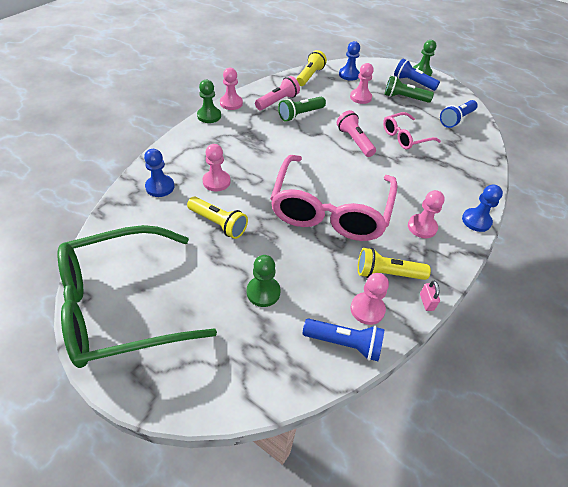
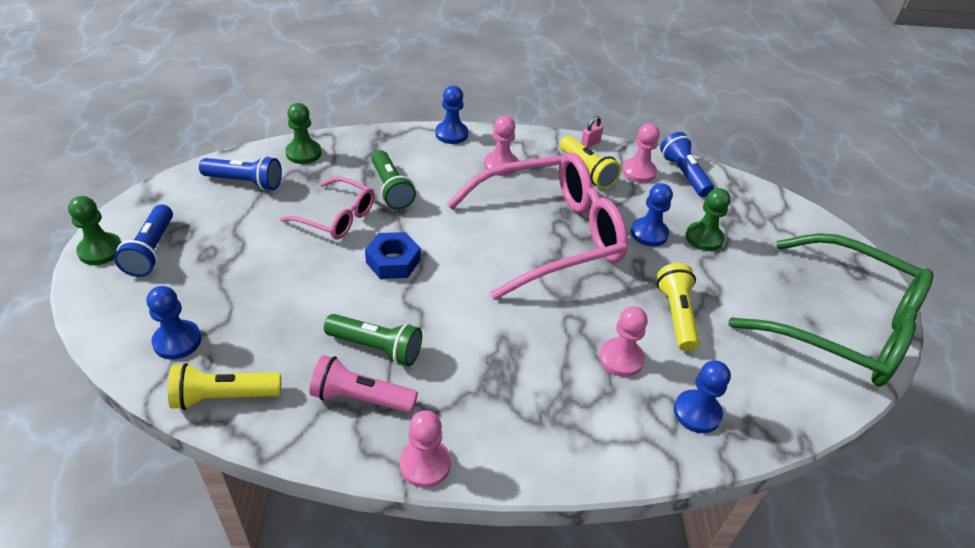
camera: 125 degrees left, 5 degrees down
green pawn [197,80,221,123] -> green pawn moved to [285,103,322,164]
pink flashlight [337,110,376,157] -> blue nut [365,232,420,279]
pink pawn [350,63,374,104] -> none
green flashlight [384,76,434,103] -> green flashlight moved to [371,150,416,210]
none -> blue pawn [631,183,673,247]

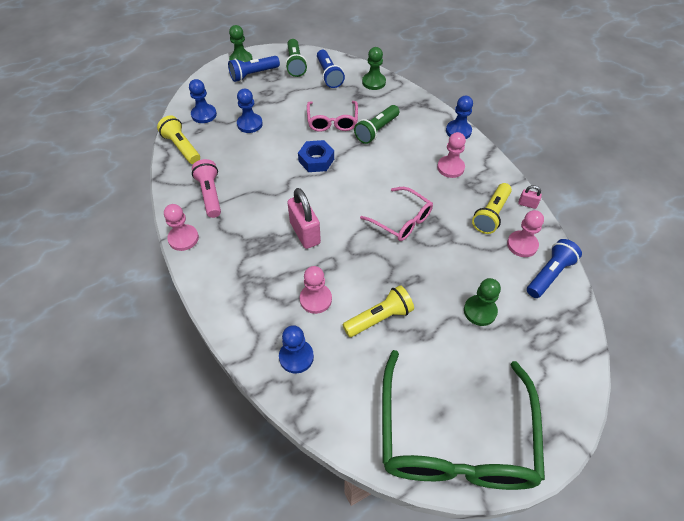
camera: 65 degrees right, 10 degrees up
green flashlight [324,314,422,366] -> green flashlight moved to [285,39,307,77]
pink glasses [447,152,628,300] -> pink glasses [360,187,433,241], size x0.50
blue pawn [631,183,673,247] -> blue pawn moved to [237,89,263,133]
none -> pink padlock [287,188,321,249]

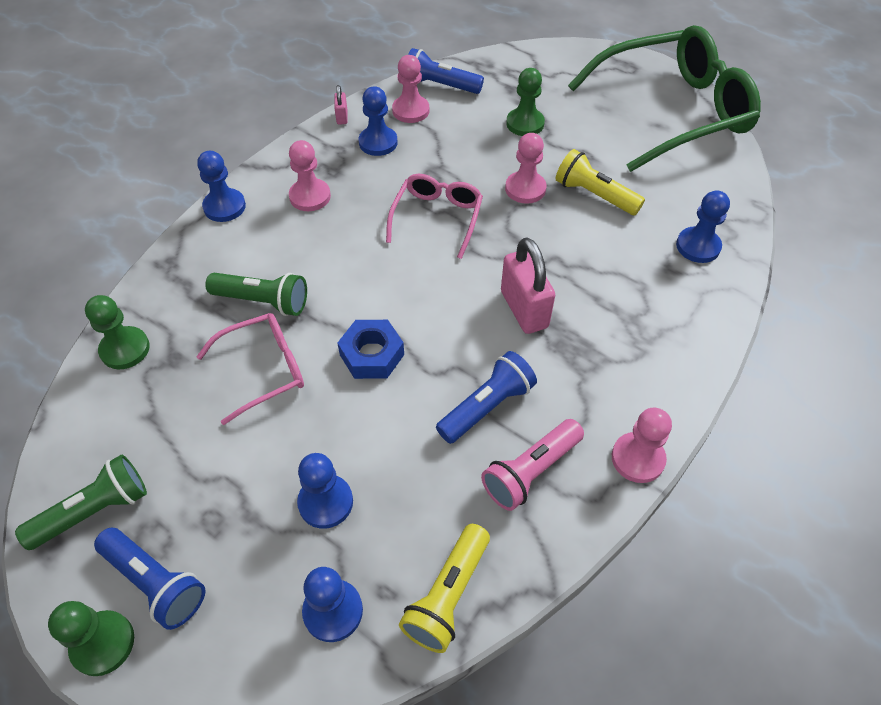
camera: 115 degrees left, 0 degrees up
pink padlock [287,188,321,249] -> pink padlock turned 60 degrees counterclockwise [501,237,555,334]
pink pawn [300,266,332,314] -> pink pawn moved to [505,133,547,204]
blue flashlight [317,50,345,88] -> blue flashlight moved to [436,351,537,444]
yellow flashlight [472,183,512,234] -> blue pawn [358,86,397,156]

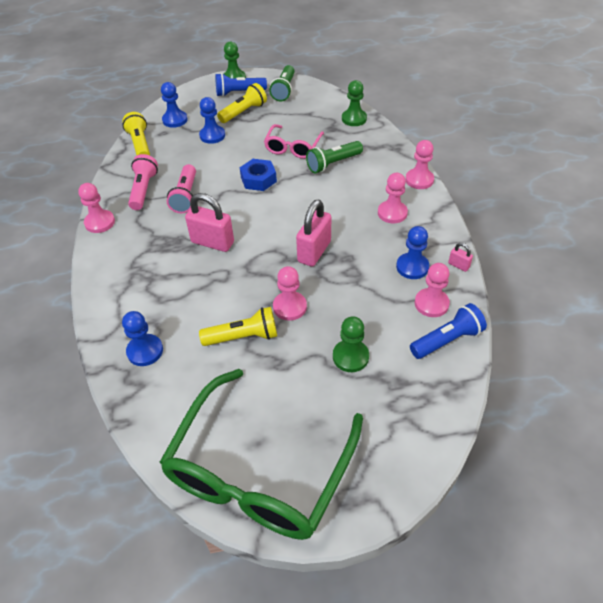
camera: 135 degrees right, 5 degrees down
blue pawn [197,151,246,222] -> pink pawn [405,140,434,189]
pink glasses [386,174,483,259] -> pink padlock [296,199,331,267]
blue flashlight [436,351,537,444] -> pink flashlight [167,164,196,213]
none -> yellow flashlight [217,83,267,123]

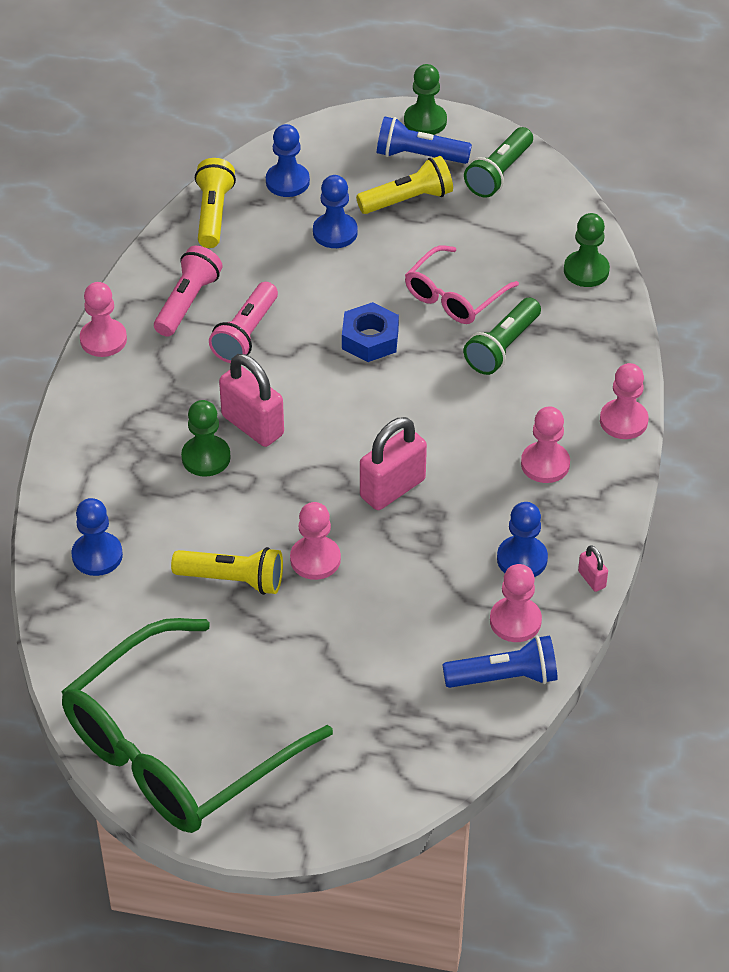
camera: 20 degrees right, 0 degrees up
green flashlight [306,141,363,173] -> green flashlight turned 45 degrees counterclockwise [464,298,541,375]
green pawn [333,316,369,372] -> green pawn moved to [181,400,231,477]

